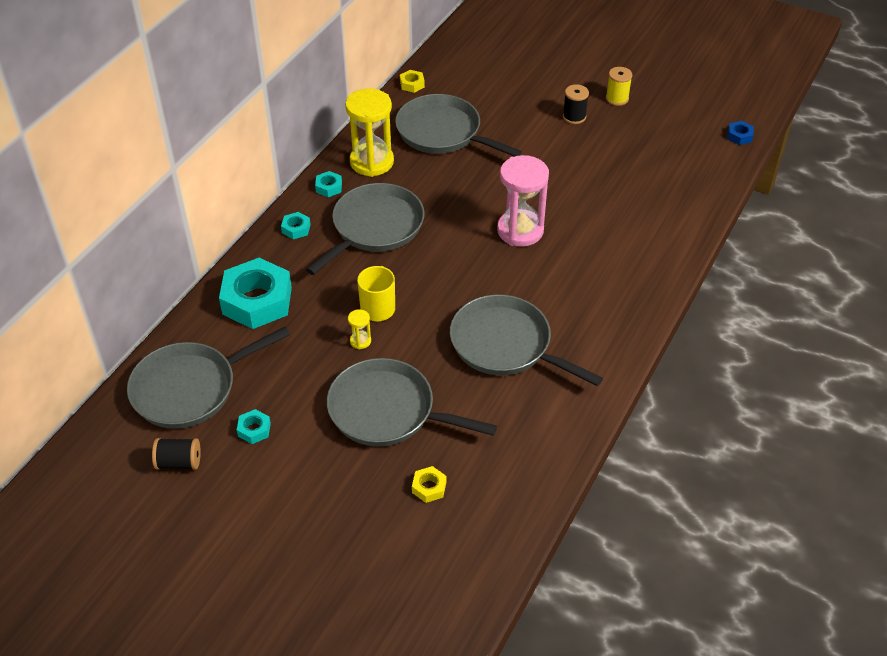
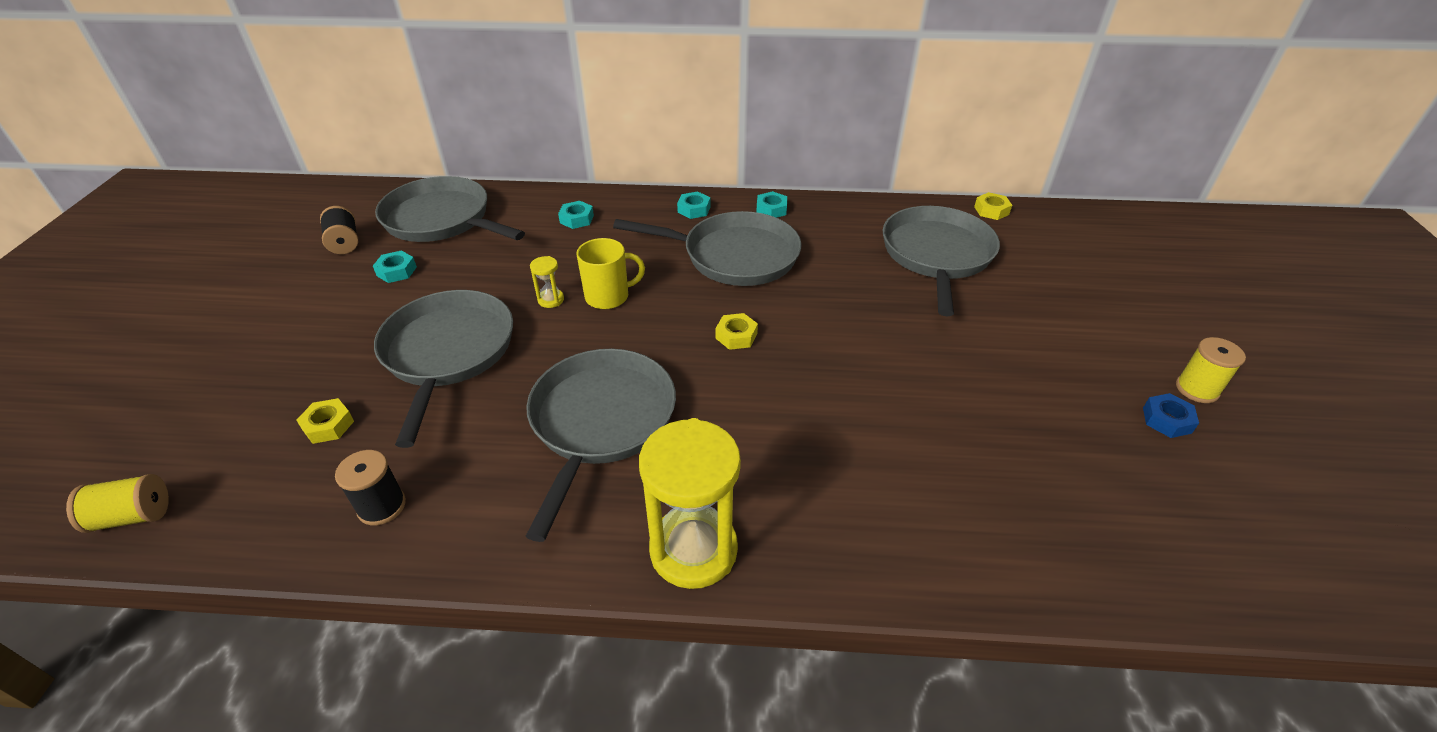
camera: 65 degrees right, 5 degrees down
turquoise nut [219,258,292,329] -> turquoise nut [558,201,594,229], size x0.43
yellow hourglass [345,88,394,177] -> yellow hourglass moved to [639,418,741,589]
pink hourglass [497,155,549,247] -> none
black spool [563,84,589,124] -> black spool moved to [335,450,406,526]
blue nut [727,121,754,145] -> blue nut moved to [1143,393,1199,438]
none -> yellow spool [66,474,169,533]
none -> yellow nut [716,313,758,350]

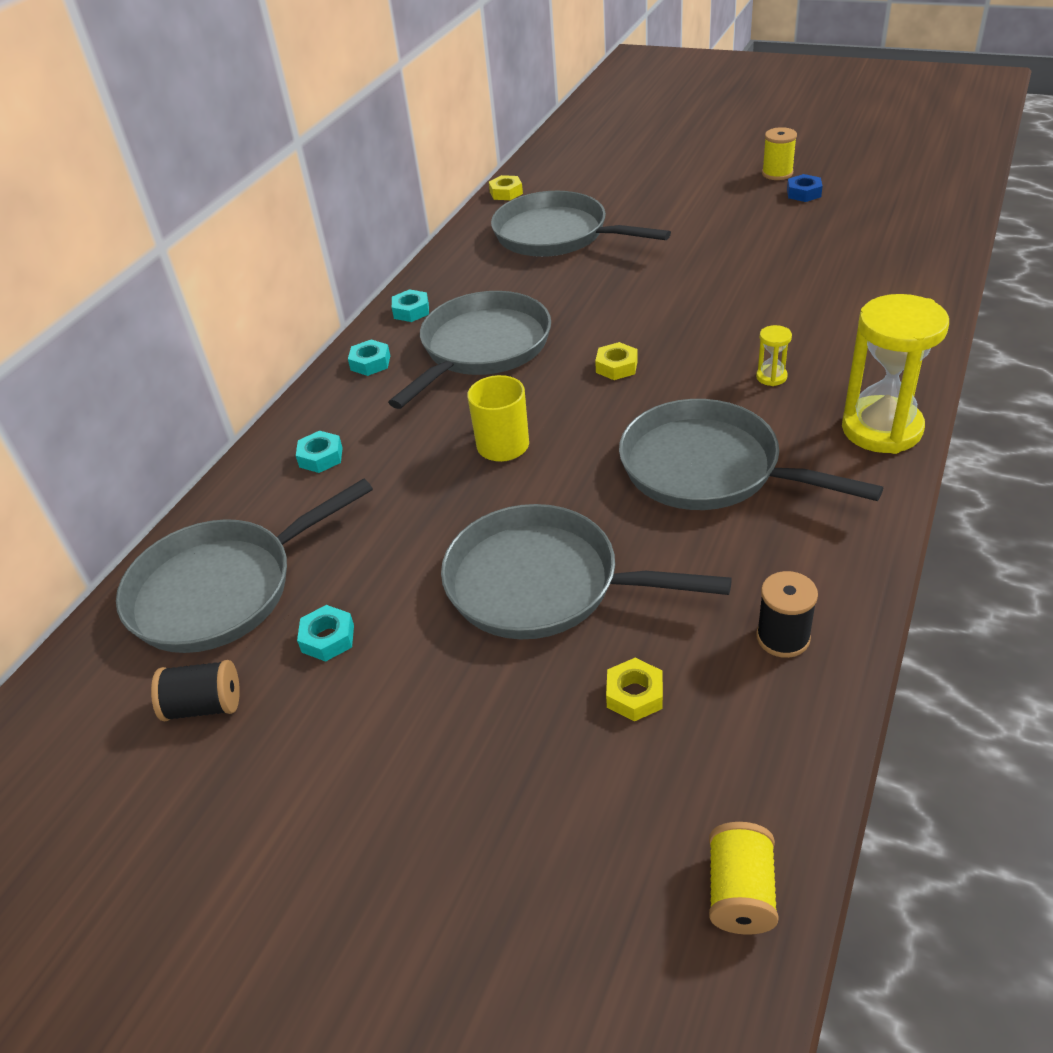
camera: 65 degrees left, 0 degrees up
yellow hourglass [530,256,564,308] -> yellow hourglass moved to [756,325,792,386]

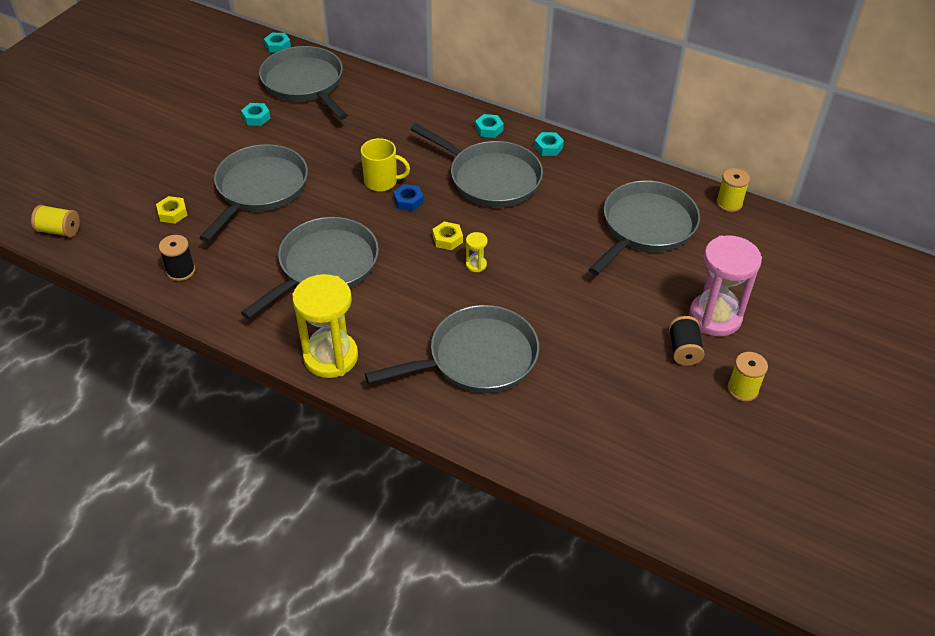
camera: 90 degrees right, 5 degrees up
black spool [151,660,240,721] -> black spool moved to [669,316,705,366]
turquoise nut [296,431,343,473] -> turquoise nut moved to [264,33,291,53]
yellow nut [489,175,523,200] -> yellow spool [716,168,750,212]
yellow hourglass [756,325,792,386] -> yellow hourglass moved to [466,232,488,272]
blue nut [787,174,823,202] -> blue nut moved to [393,184,424,211]
none -> grey pan [365,305,539,393]
none -> pink hourglass [689,235,762,336]

